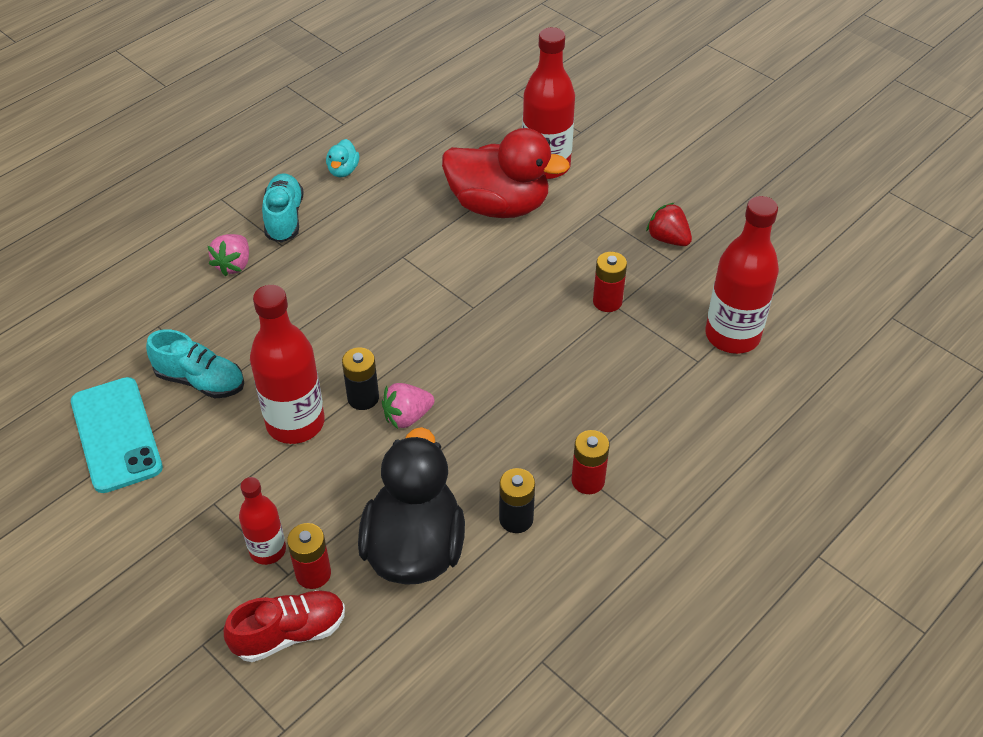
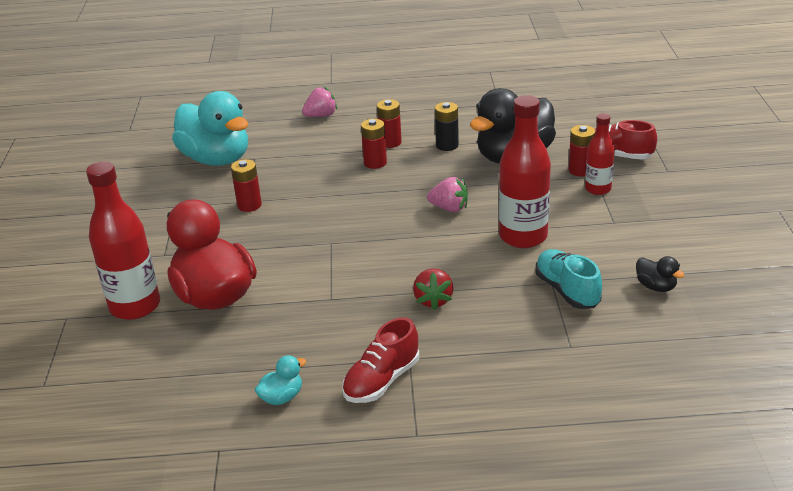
camera: 135 degrees left, 15 degrees down
turquoise phone [71,377,163,493] -> black duck [636,256,684,292]
pink strawberry [208,234,249,276] -> pink strawberry moved to [302,87,337,117]
turquoise shoe [262,173,304,243] -> red shoe [342,317,419,403]
black battery [342,347,379,410] -> none
red strawberry [646,202,692,246] -> red strawberry moved to [413,268,454,310]
red bottle [705,196,779,354] -> turquoise duck [172,91,248,166]
none -> red battery [361,119,387,169]

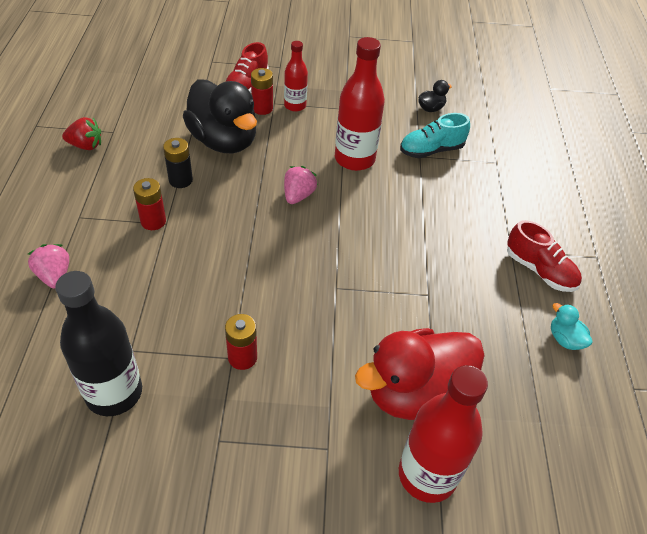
camera: 90 degrees left, 15 degrees up
turquoise duck [172,91,248,166] -> black bottle [55,271,142,416]
red battery [361,119,387,169] -> none
red strawberry [413,268,454,310] -> red strawberry moved to [62,117,101,150]

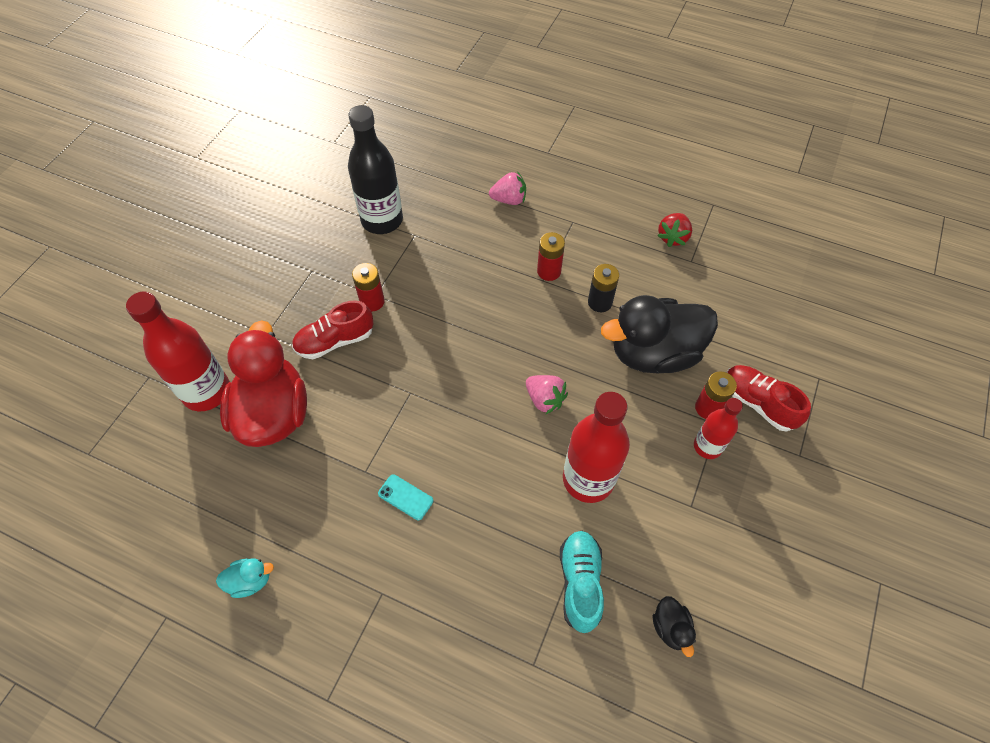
camera: 115 degrees right, 10 degrees up
red shoe [507,220,582,292] -> red shoe moved to [292,300,374,359]
none -> turquoise phone [378,474,433,520]

